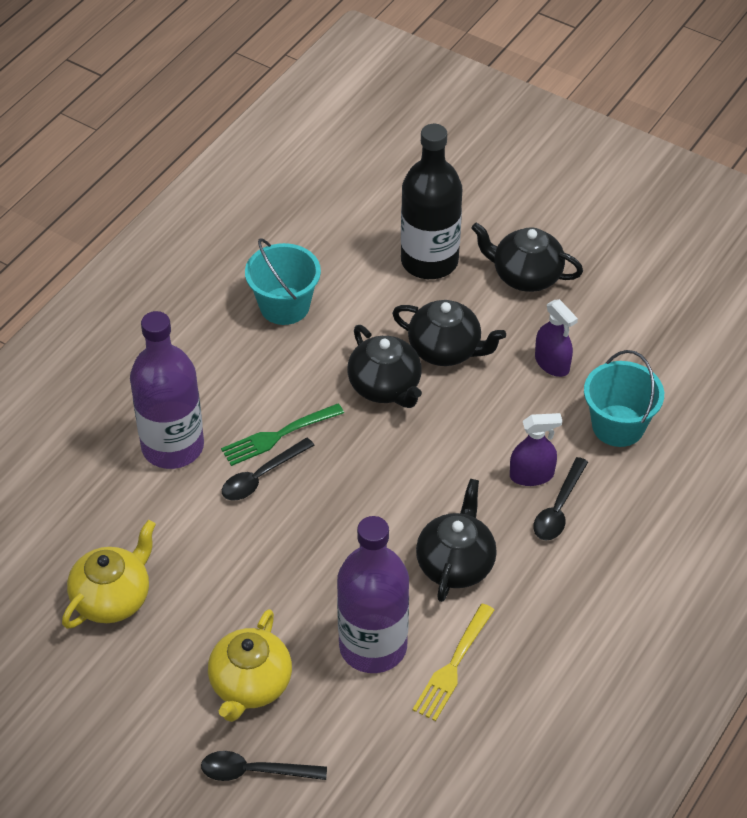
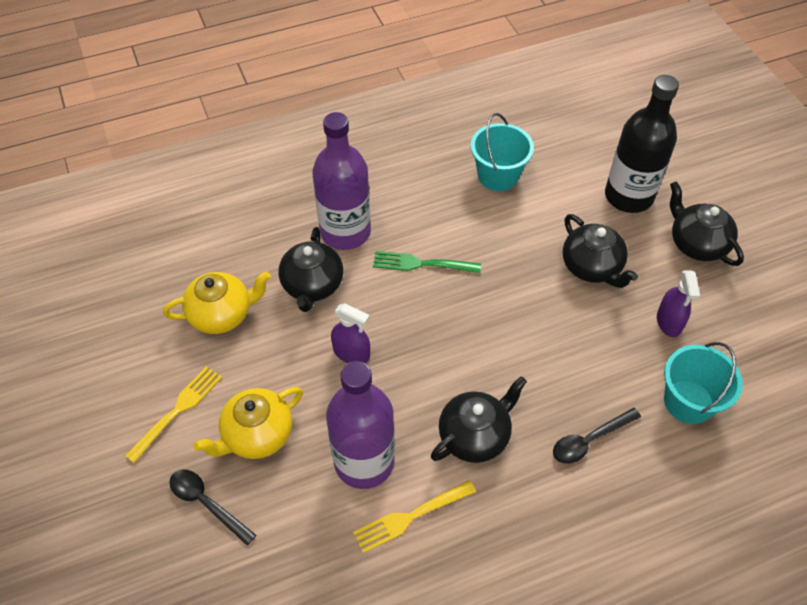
camera: 35 degrees right, 5 degrees up
black spoon [222,438,315,501] -> none
black teapot [347,325,422,408] -> black teapot moved to [278,227,343,312]
purple spray bottle [510,413,562,486] -> purple spray bottle moved to [331,303,370,363]
none -> yellow fork [125,366,222,463]

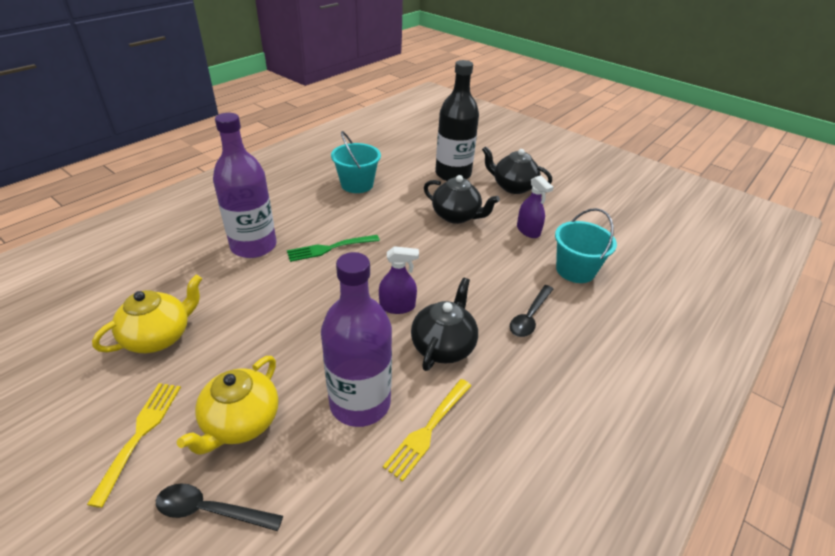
camera: 30 degrees left, 15 degrees down
black teapot [278,227,343,312] -> none
purple spray bottle [331,303,370,363] -> purple spray bottle moved to [379,246,419,314]

